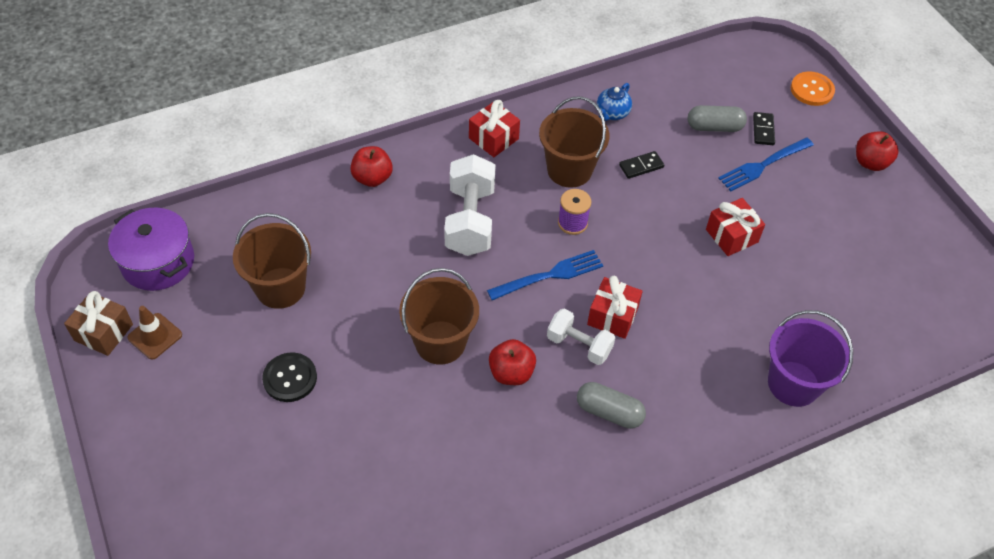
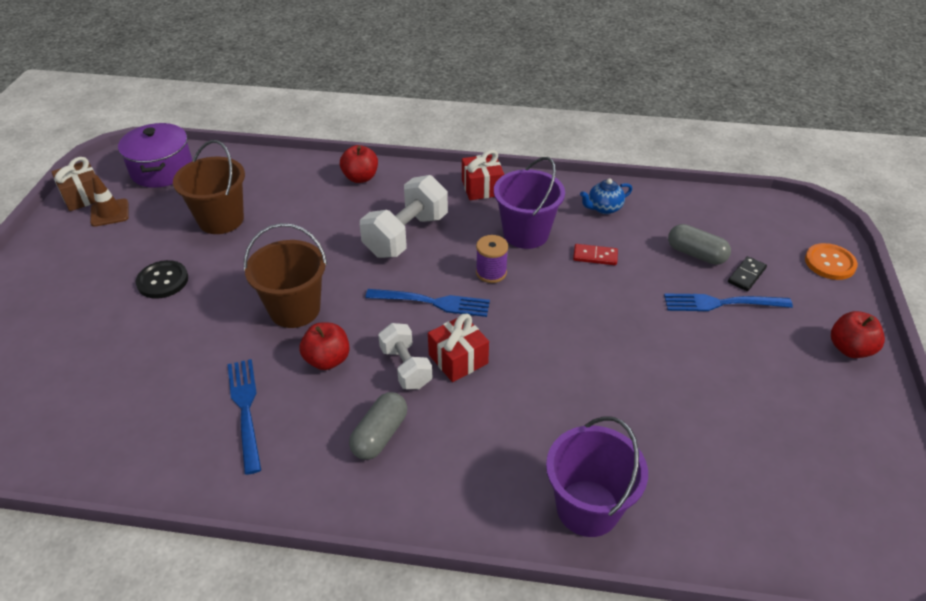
camera: 35 degrees right, 10 degrees down
brown bucket [539,96,609,188] -> purple bucket [494,157,565,249]
grey capsule [577,382,646,429] -> grey capsule turned 60 degrees clockwise [349,392,407,460]
black domino [619,151,664,179] -> red domino [573,244,618,265]
red gift [706,198,765,256] -> none
none -> blue fork [228,359,261,475]

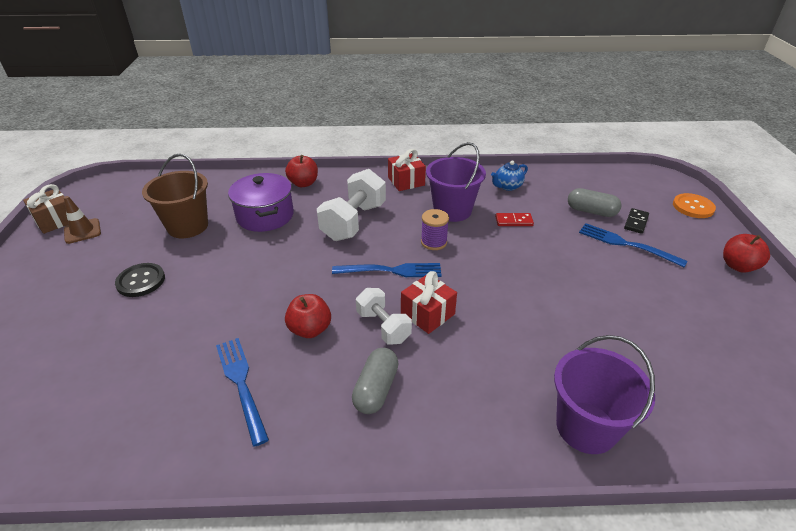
camera: 10 degrees left, 5 degrees down
purple pot [118,123,193,188] -> purple pot moved to [228,173,294,232]
brown bucket [244,223,327,328] -> none
blue fork [664,293,793,311] -> blue fork turned 45 degrees clockwise [579,223,687,267]

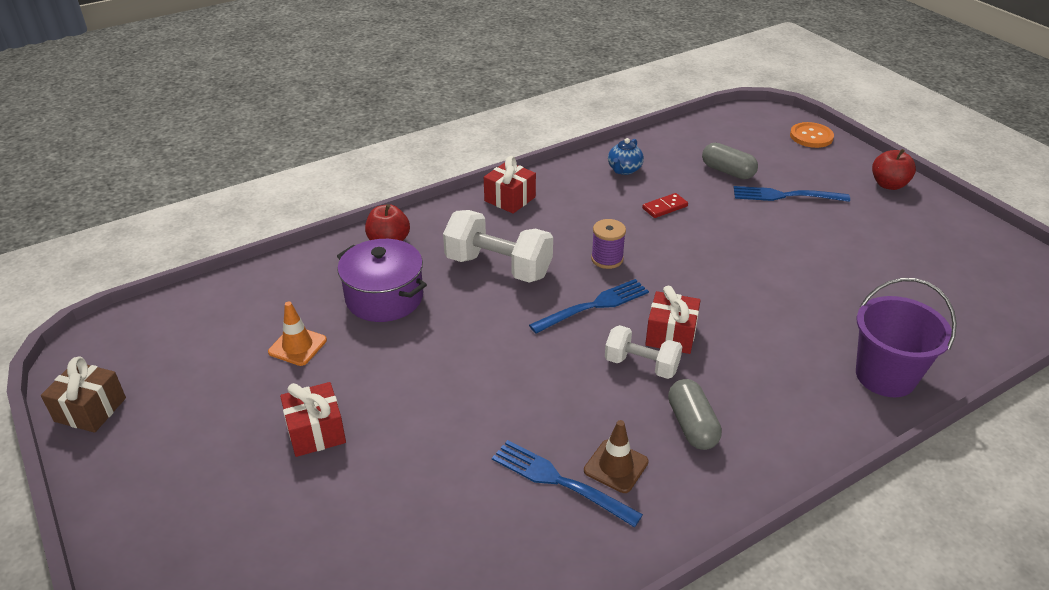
camera: 30 degrees left, 0 degrees up
brown traffic cone [64,196,101,244] -> brown traffic cone moved to [584,420,649,493]
black button [115,263,165,297] -> red gift [280,382,346,457]
brown bucket [142,154,208,238] -> orange traffic cone [268,301,327,366]
red apple [285,294,331,338] -> none
white dumbbell [317,169,386,241] -> white dumbbell turned 60 degrees counterclockwise [443,210,553,283]
purple bucket [426,142,486,222] -> none
grey capsule [568,188,621,217] -> grey capsule turned 45 degrees clockwise [702,143,758,179]
black domino [624,208,649,234] -> none

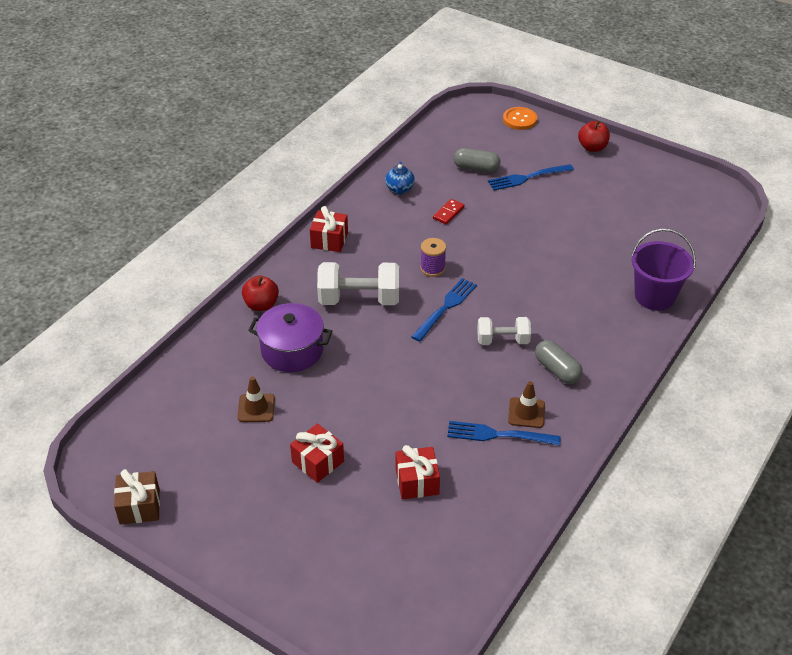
camera: 25 degrees left, 5 degrees up
orange traffic cone [268,301,327,366] -> brown traffic cone [238,377,275,422]
red gift [645,286,701,354] -> red gift moved to [396,445,440,499]

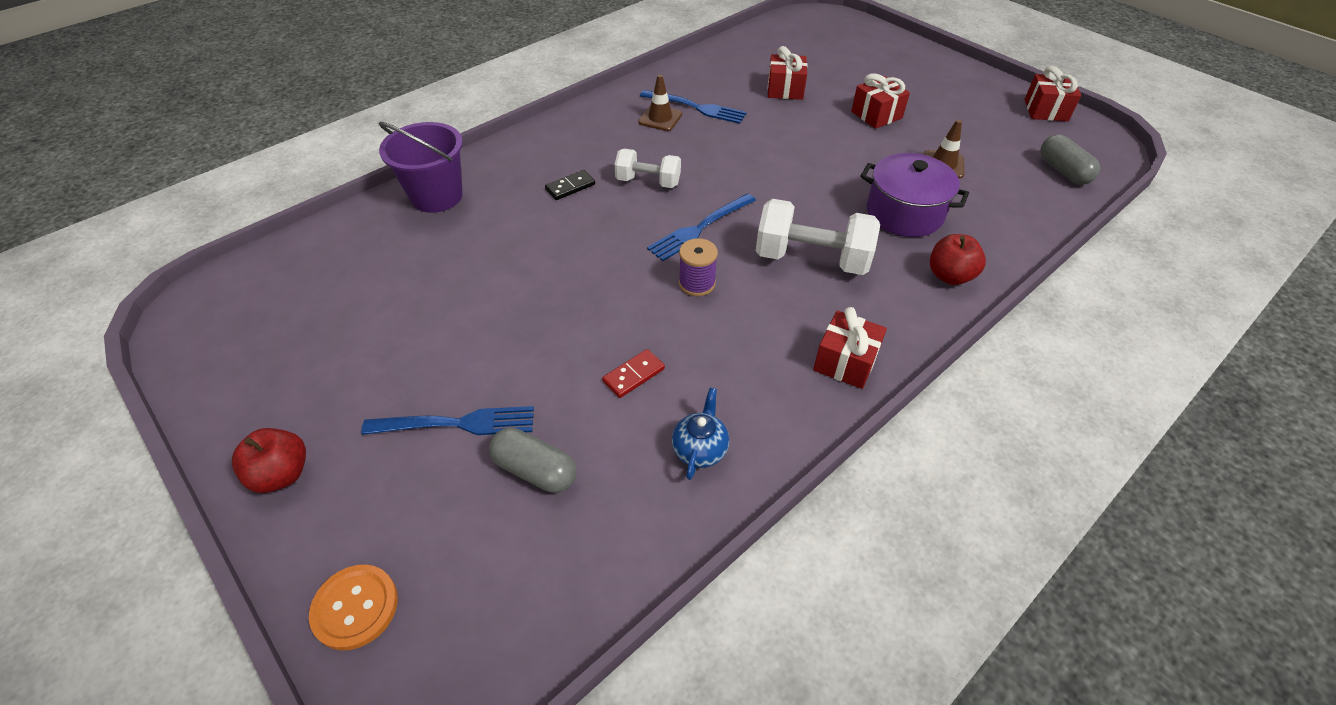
camera: 165 degrees left, 5 degrees up
brown gift [114,469,160,525] -> red gift [1024,66,1081,121]
grey capsule [535,340,583,384] -> grey capsule moved to [1040,135,1100,185]
none -> black domino [545,170,595,200]

